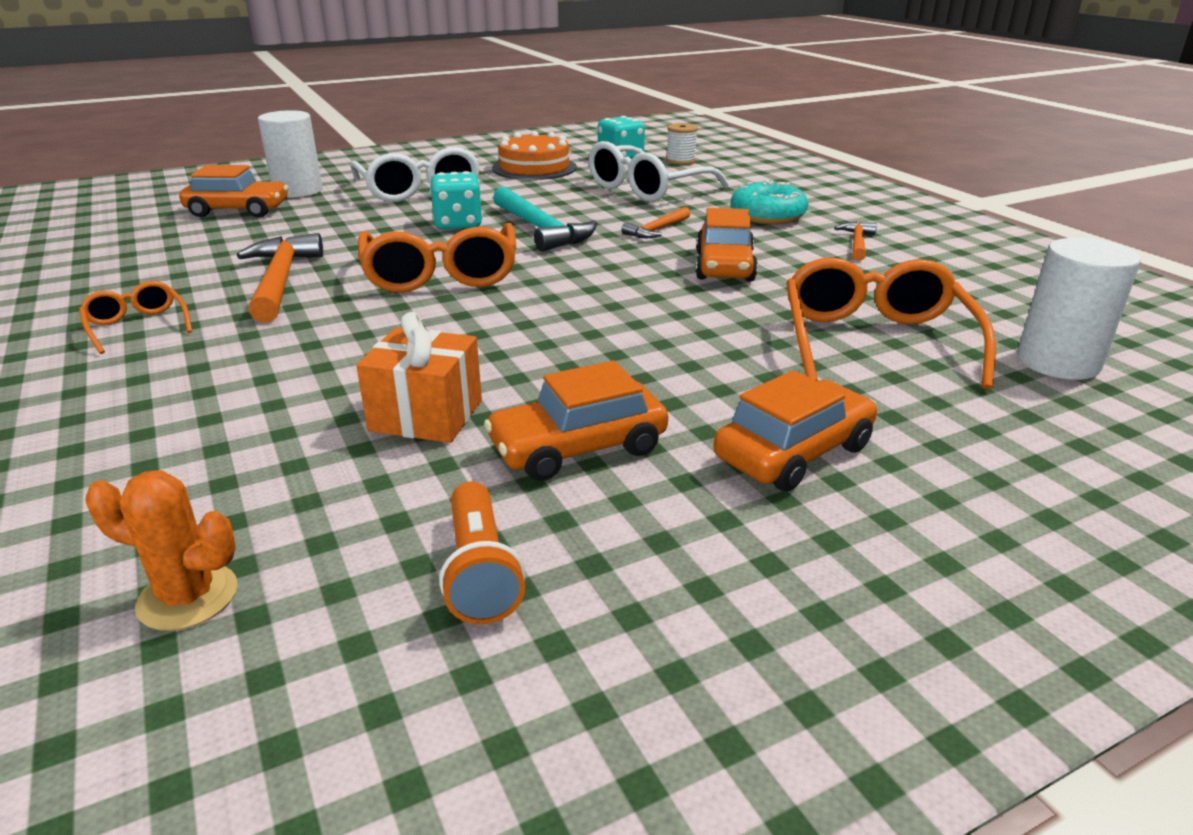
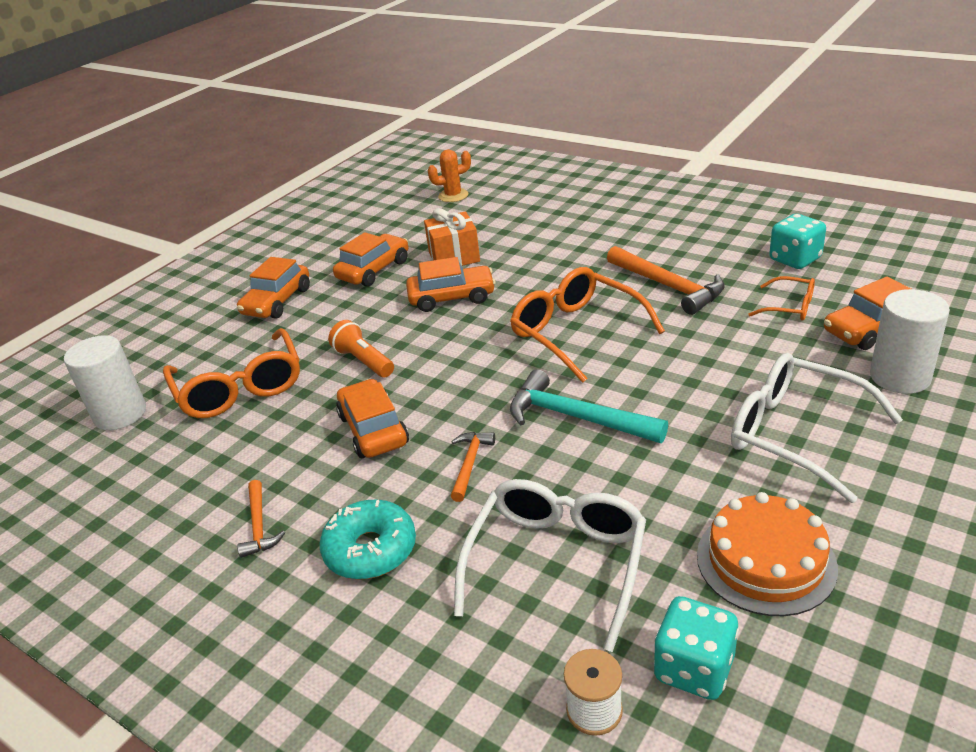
camera: 155 degrees right, 5 degrees up
orange glasses [79,281,192,354] -> orange glasses moved to [748,276,815,320]
turquoise dice [430,171,483,229] -> turquoise dice moved to [769,214,826,269]
orange flashlight [439,481,526,624] -> orange flashlight moved to [328,320,394,377]
none -> orange car [406,257,496,312]

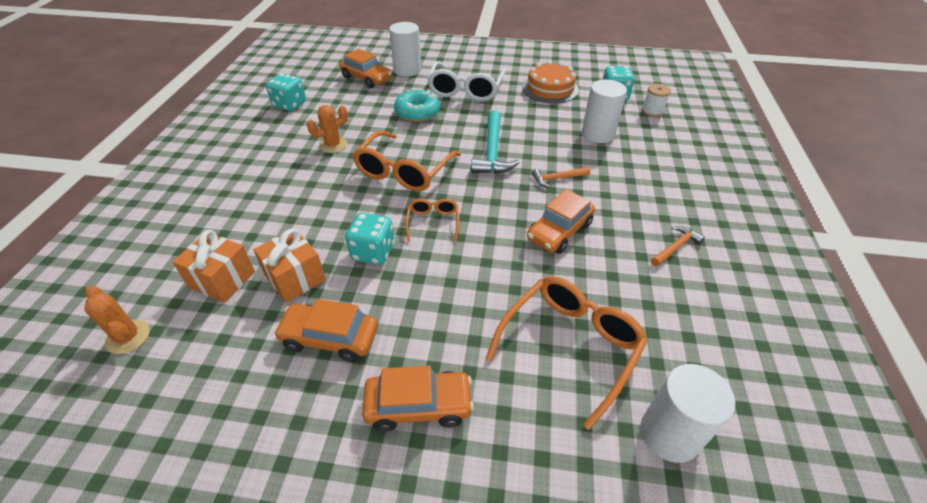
camera: 120 degrees left, 10 degrees up
turquoise donut [320,500,416,579] -> turquoise donut moved to [394,89,440,122]
orange flashlight [328,320,394,377] -> none
orange car [406,257,496,312] -> turquoise dice [345,213,395,265]
white glasses [454,479,646,652] -> white cylinder [582,79,627,143]
orange hammer [607,246,725,315] -> orange cactus [307,105,348,153]
orange glasses [748,276,815,320] -> orange glasses moved to [405,199,459,242]
none -> orange gift [172,230,255,303]

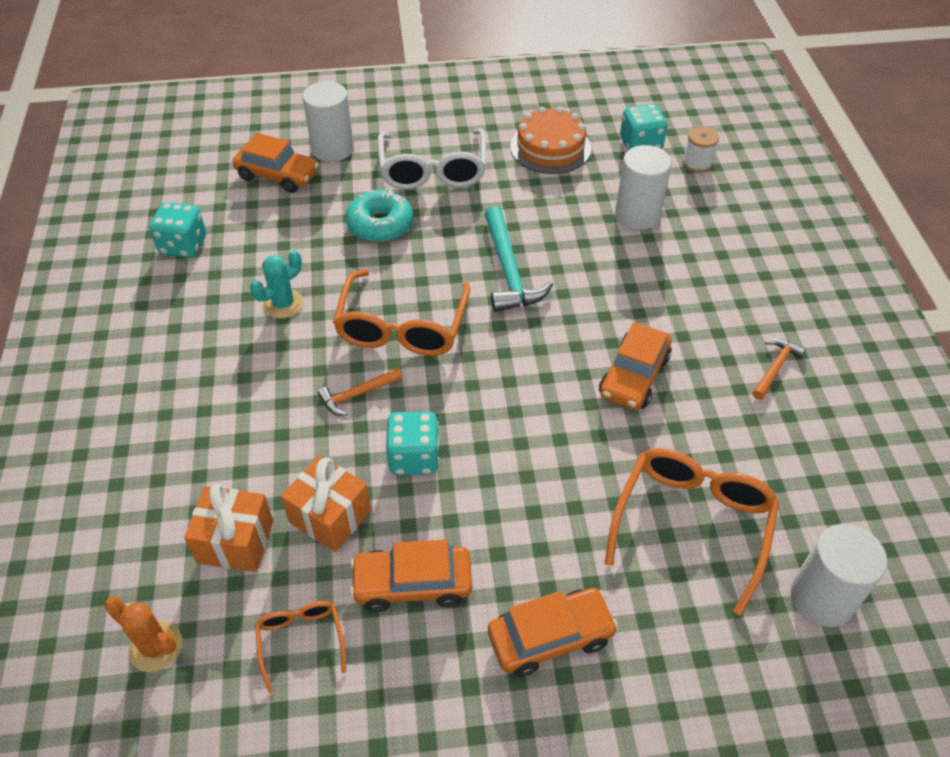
camera: 15 degrees left, 5 degrees up
orange cactus [307,105,348,153] -> turquoise cactus [250,250,303,318]
orange glasses [405,199,459,242] -> orange glasses moved to [255,601,346,693]
orange hammer [532,167,591,188] -> orange hammer moved to [318,368,402,416]

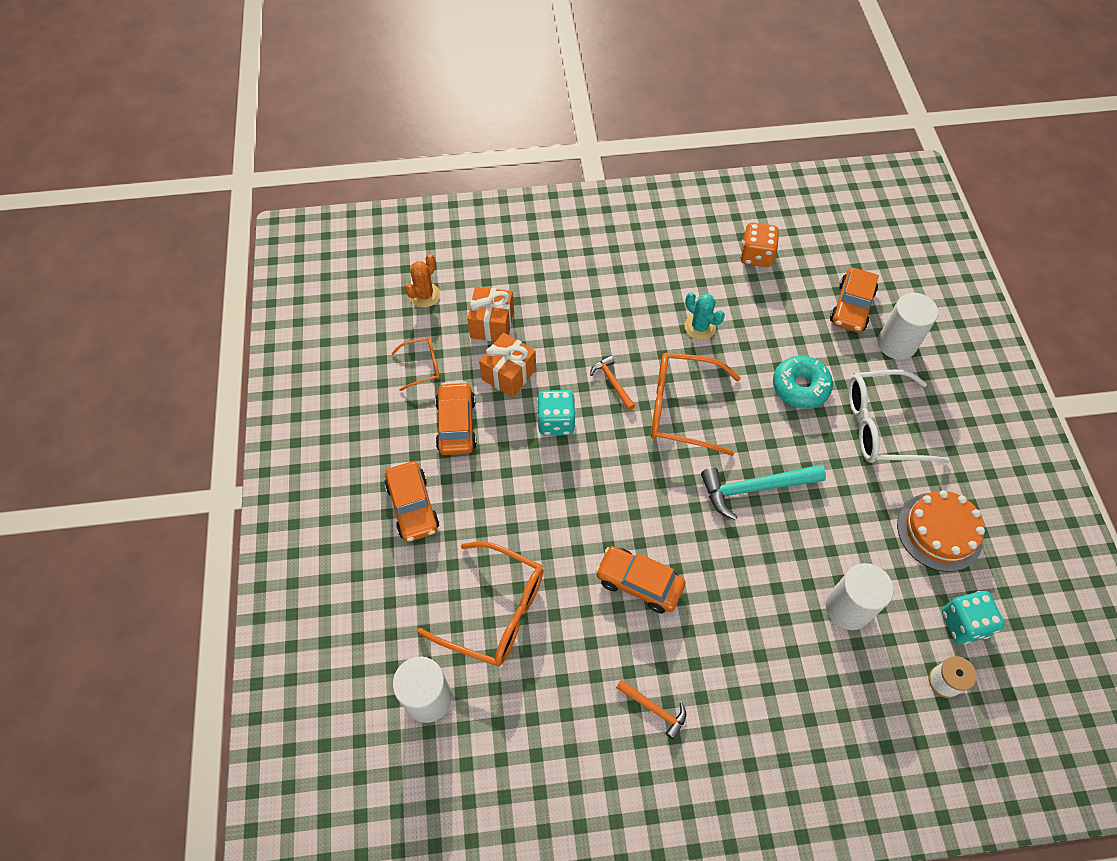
camera: 90 degrees right, 10 degrees up
turquoise dice [149,202,206,258] -> orange dice [740,223,779,267]

